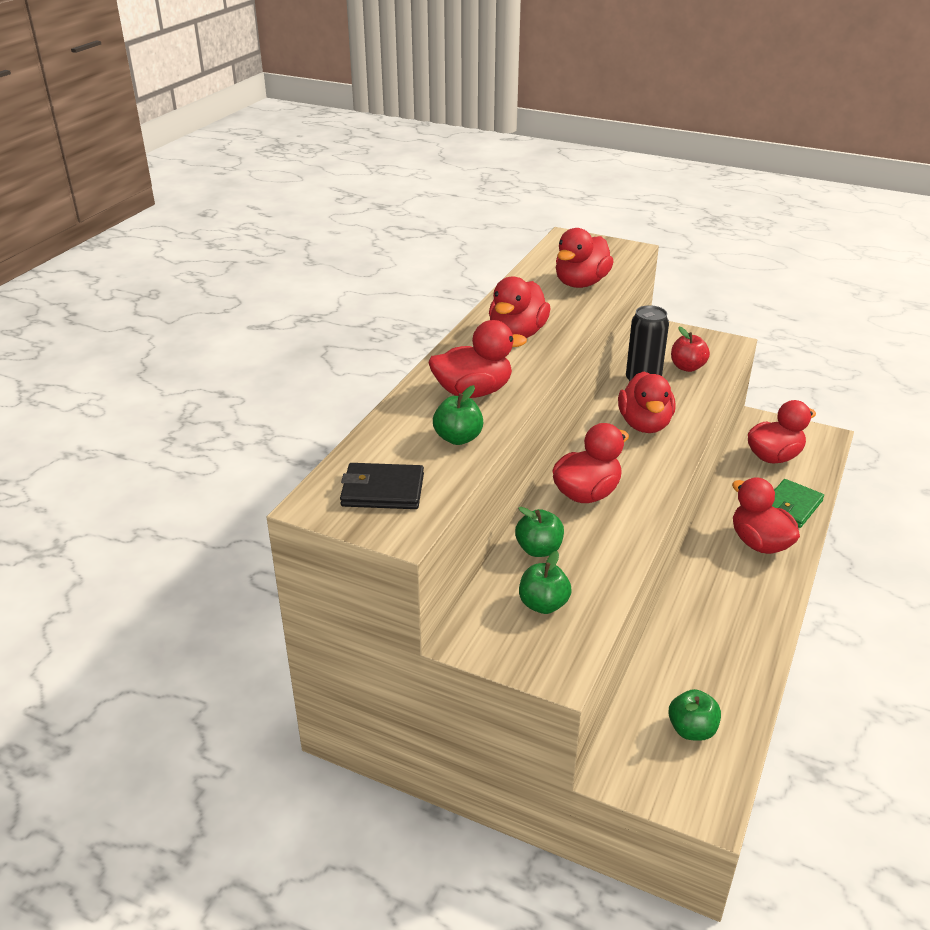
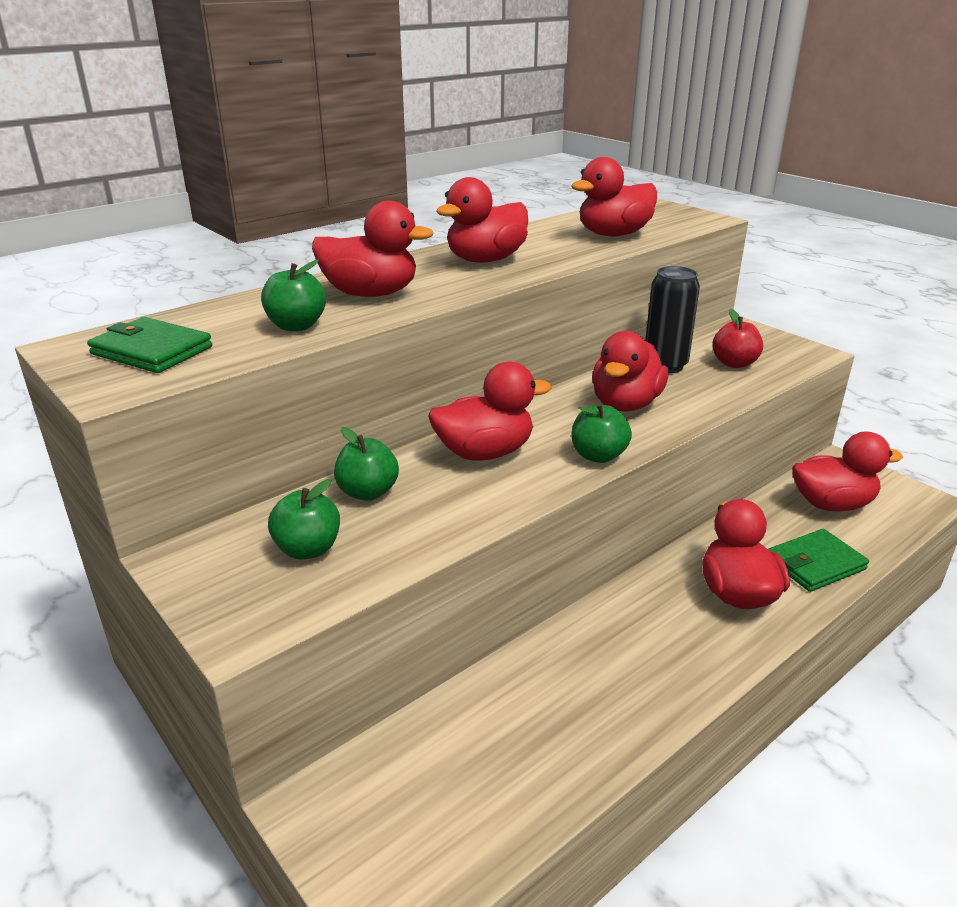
camera: 25 degrees right, 5 degrees down
black wallet [340,463,424,509] -> green wallet [87,317,212,373]
green apple [669,689,721,741] -> green apple moved to [572,403,632,463]

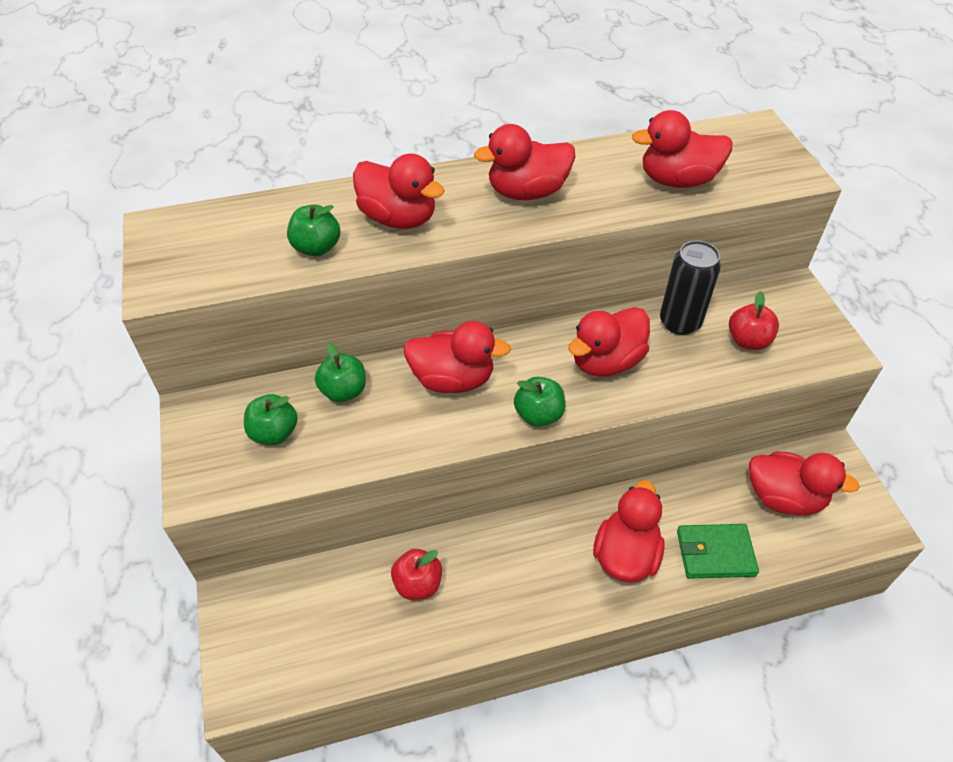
camera: 25 degrees right, 20 degrees up
green wallet [87,317,212,373] -> none
none -> red apple [391,549,442,600]

